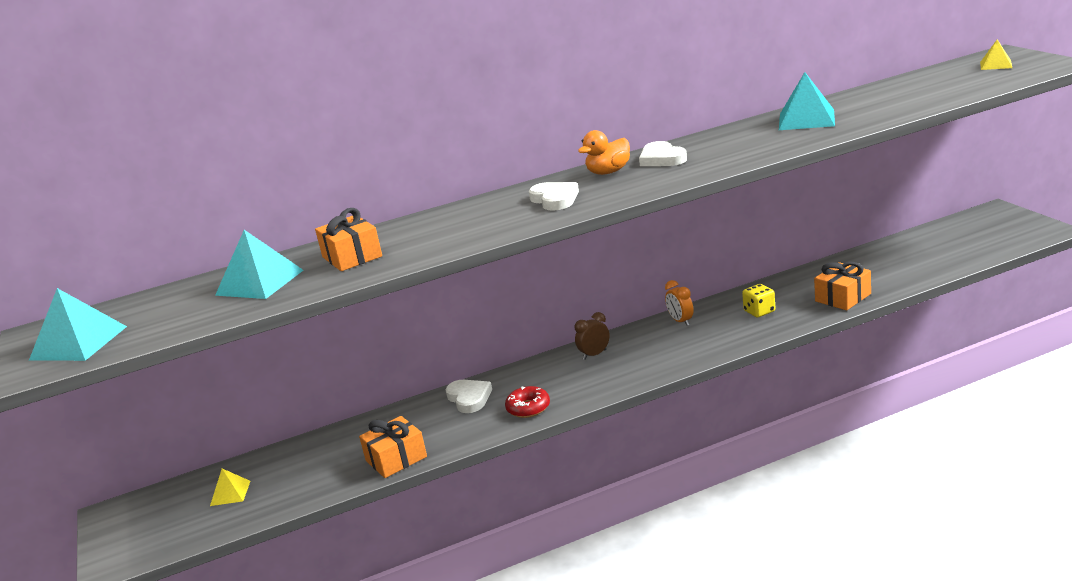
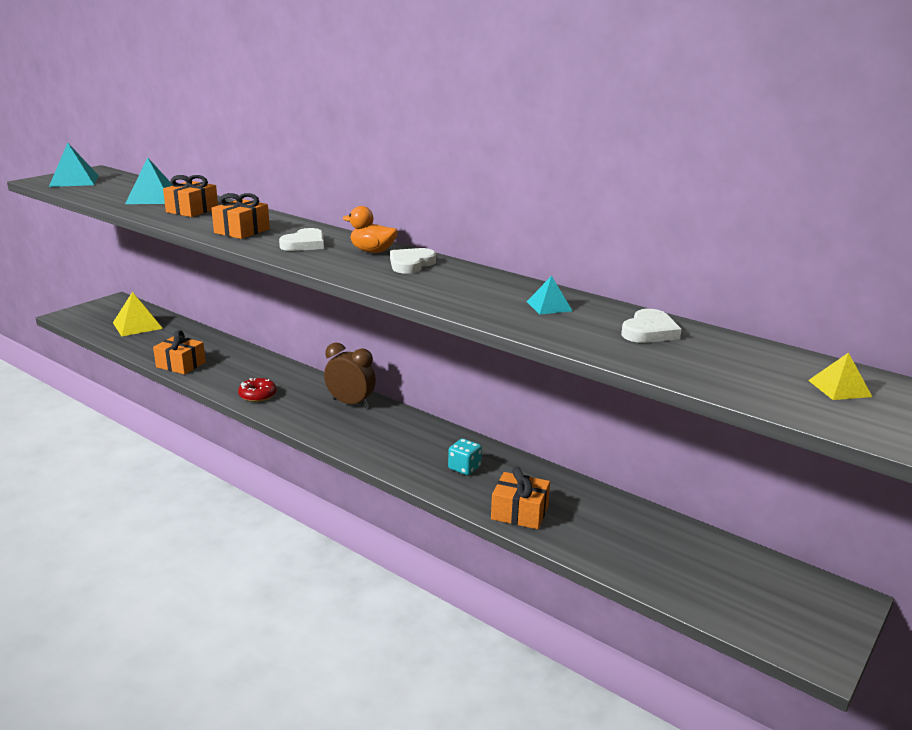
camera: 55 degrees right, 0 degrees up
yellow pyramid [210,469,250,506] -> yellow pyramid [113,292,163,336], size x1.76
white heart [446,380,492,413] -> white heart moved to [621,309,682,343]
brown clock [575,312,610,360] -> brown clock [324,343,376,408], size x1.60
orange clock [665,280,694,326] -> none
yellow dice [742,284,775,318] -> turquoise dice [448,439,482,475]
turquoise pyramid [779,72,835,130] -> turquoise pyramid [527,276,572,315], size x0.57
none -> orange gift [211,193,270,239]

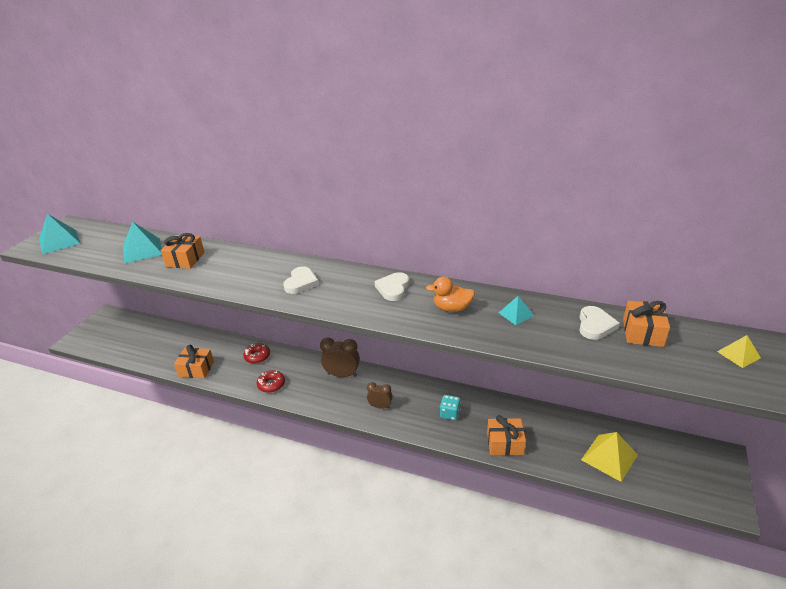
camera: 15 degrees left, 10 degrees up
yellow pyramid [113,292,163,336] -> yellow pyramid moved to [581,432,638,482]
orange gift [211,193,270,239] -> orange gift moved to [623,301,670,347]
orange duck [342,206,398,253] -> orange duck moved to [426,277,475,312]
none -> red donut [243,343,270,364]
none -> brown clock [367,382,393,409]

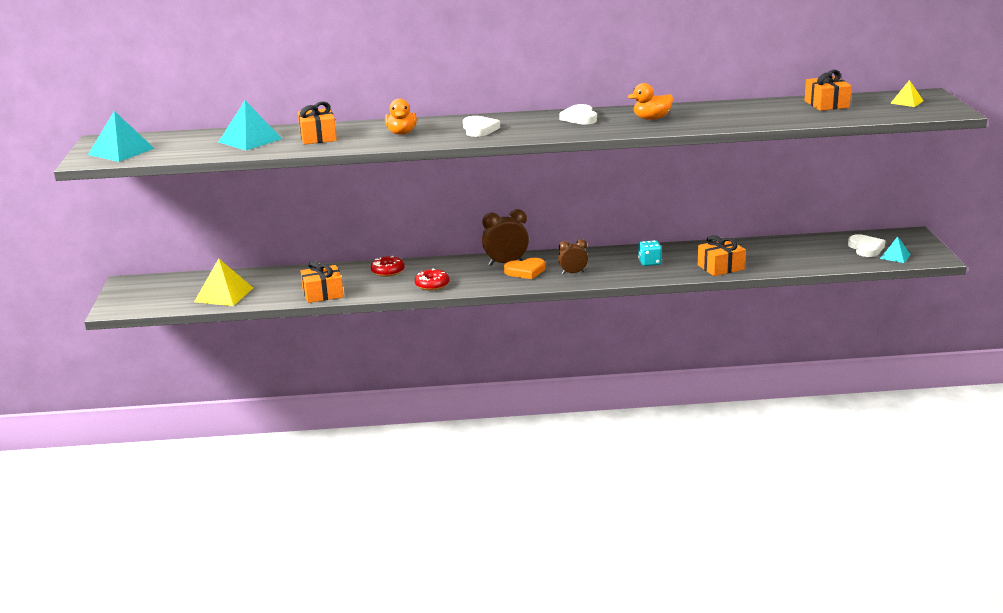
camera: 25 degrees left, 10 degrees down
turquoise pyramid [499,296,534,325] -> turquoise pyramid moved to [880,236,911,263]
white heart [579,306,620,340] -> white heart moved to [848,234,885,257]
yellow pyramid [581,432,638,482] -> yellow pyramid moved to [194,259,253,306]
none -> orange duck [385,99,417,135]
none -> orange heart [504,258,545,279]

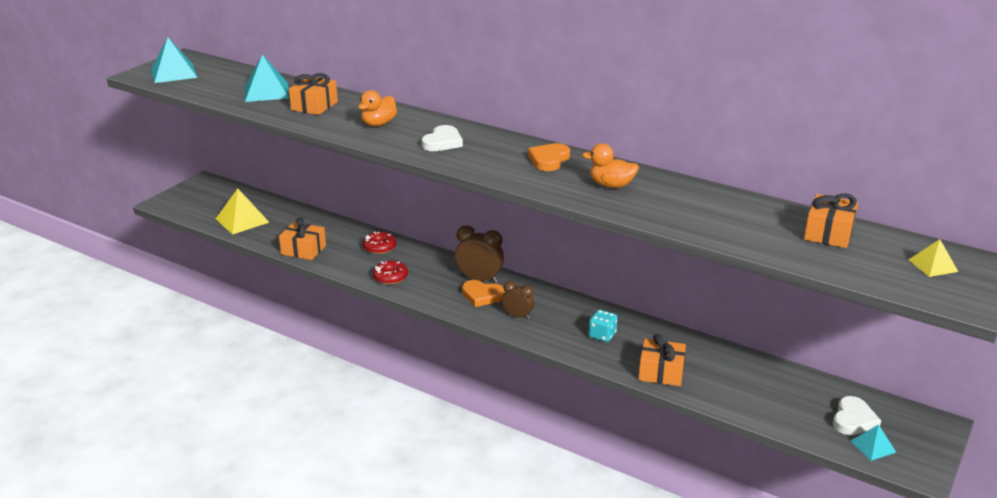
camera: 35 degrees right, 5 degrees up
white heart [559,104,597,125] -> orange heart [528,143,570,171]

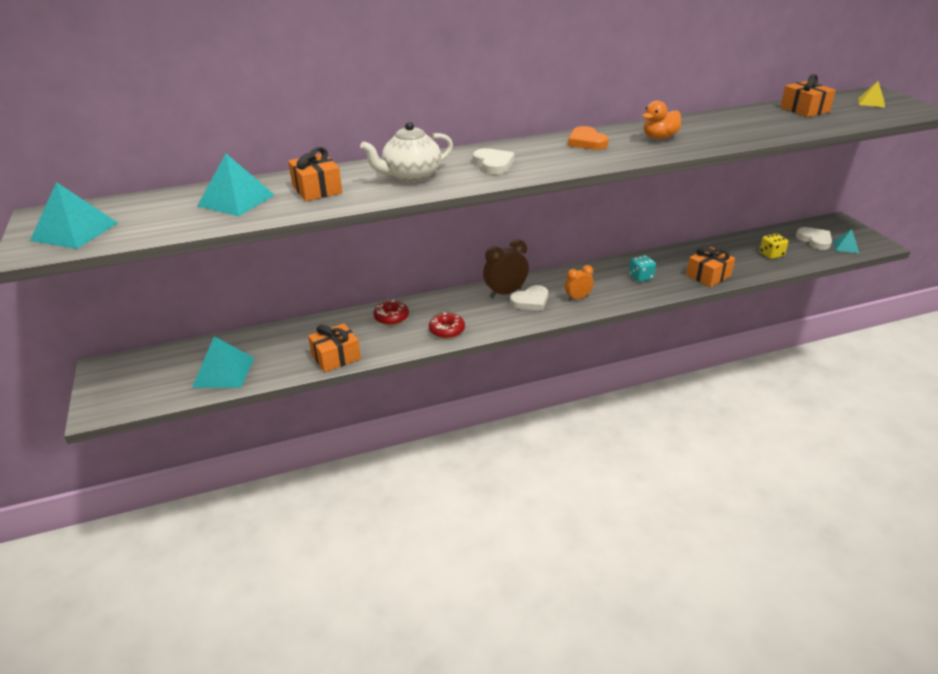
camera: 50 degrees left, 5 degrees up
yellow pyramid [216,188,270,234] -> turquoise pyramid [192,336,254,388]
orange duck [358,90,397,126] -> white teapot [360,122,453,182]
orange heart [462,280,505,307] -> white heart [510,285,548,311]
brown clock [502,281,534,319] -> orange clock [565,265,594,301]
none -> yellow dice [760,233,788,259]

